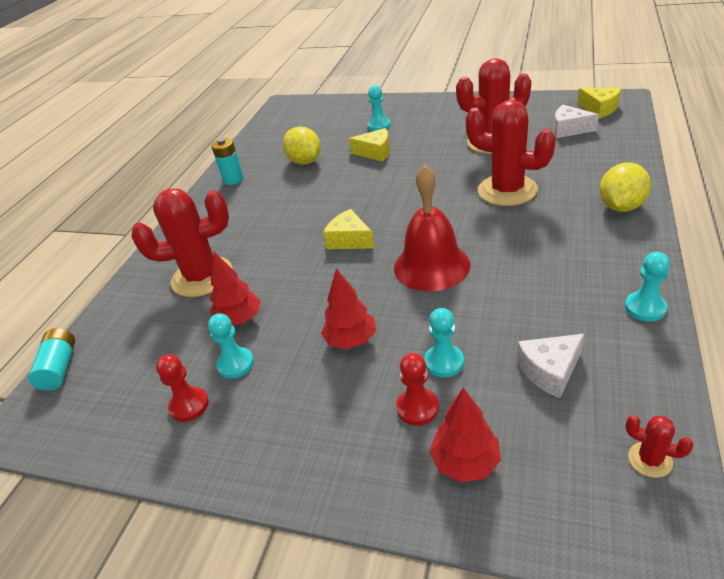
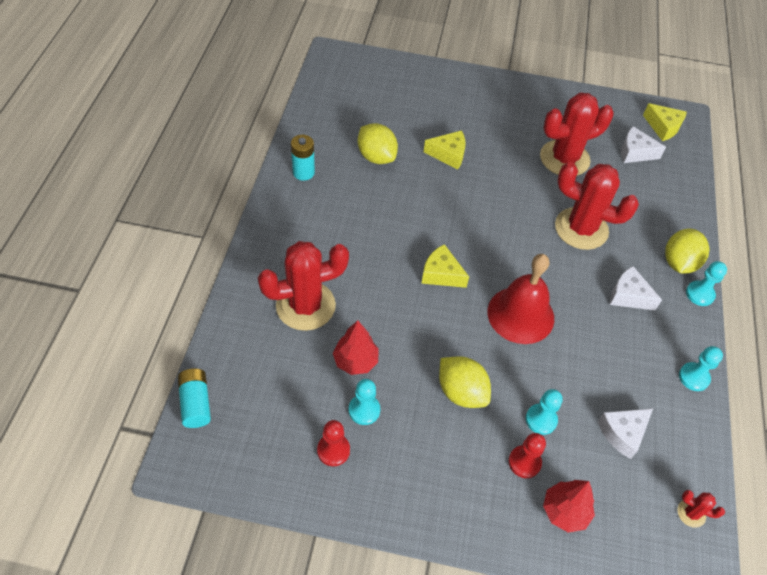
camera: 15 degrees left, 15 degrees up
red tree [321,268,376,349] -> yellow lemon [439,356,491,408]
turquoise pawn [368,85,391,131] -> turquoise pawn moved to [686,261,727,306]
none -> white cheese [610,266,662,310]

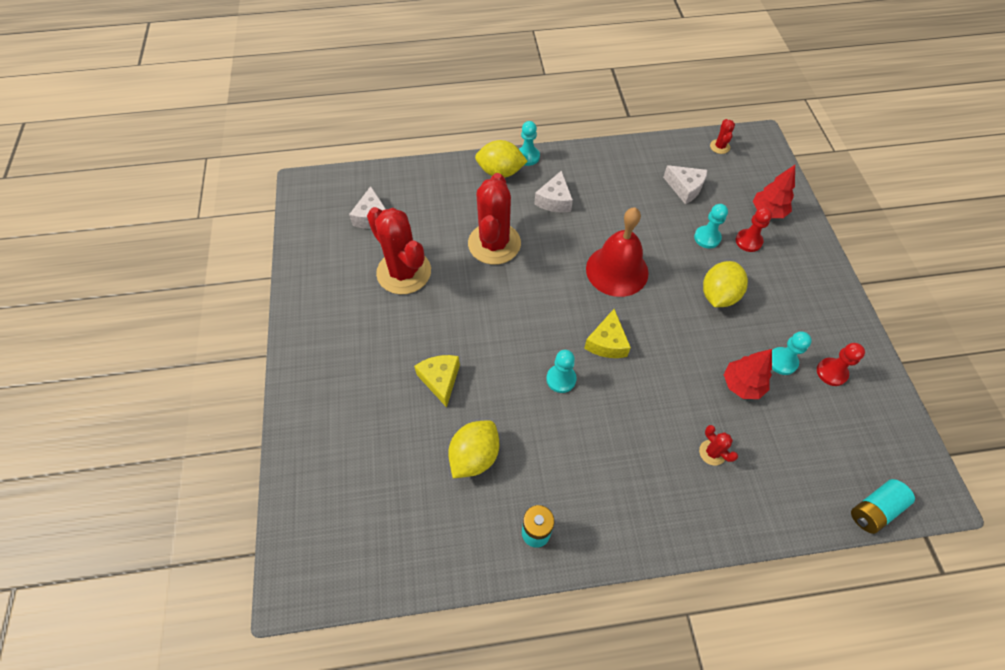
camera: 105 degrees left, 5 degrees up
red cactus [258,241,349,331] -> red cactus [699,425,738,465], size x0.42
yellow cheese [643,103,687,141] -> none
turquoise pawn [679,346,723,391] -> turquoise pawn moved to [546,350,577,393]

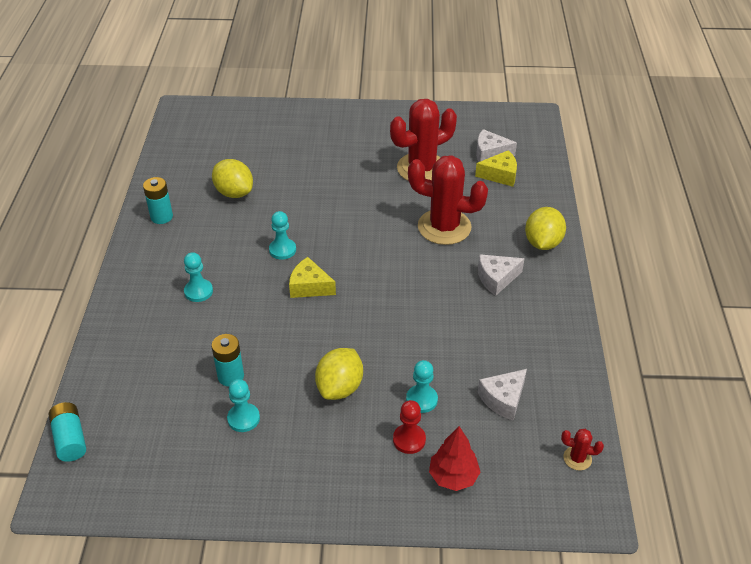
camera: 100 degrees right, 15 degrees down
yellow cheese [414,355,460,408] -> yellow cheese moved to [475,150,517,187]
turquoise pawn [519,121,540,166] -> turquoise pawn moved to [184,252,213,302]
white cheese [534,170,573,213] -> white cheese turned 45 degrees counterclockwise [478,254,525,296]
red bell [586,207,649,297] -> none
red cactus [699,425,738,465] -> none
yellow lemon [703,261,748,307] -> yellow lemon turned 75 degrees clockwise [315,348,363,400]
red tree [724,349,772,399] -> turquoise battery [211,334,244,386]
red pawn [817,343,865,386] -> none

